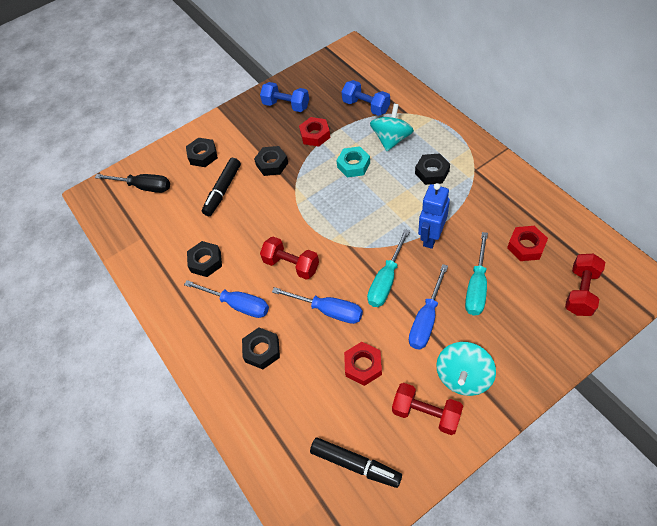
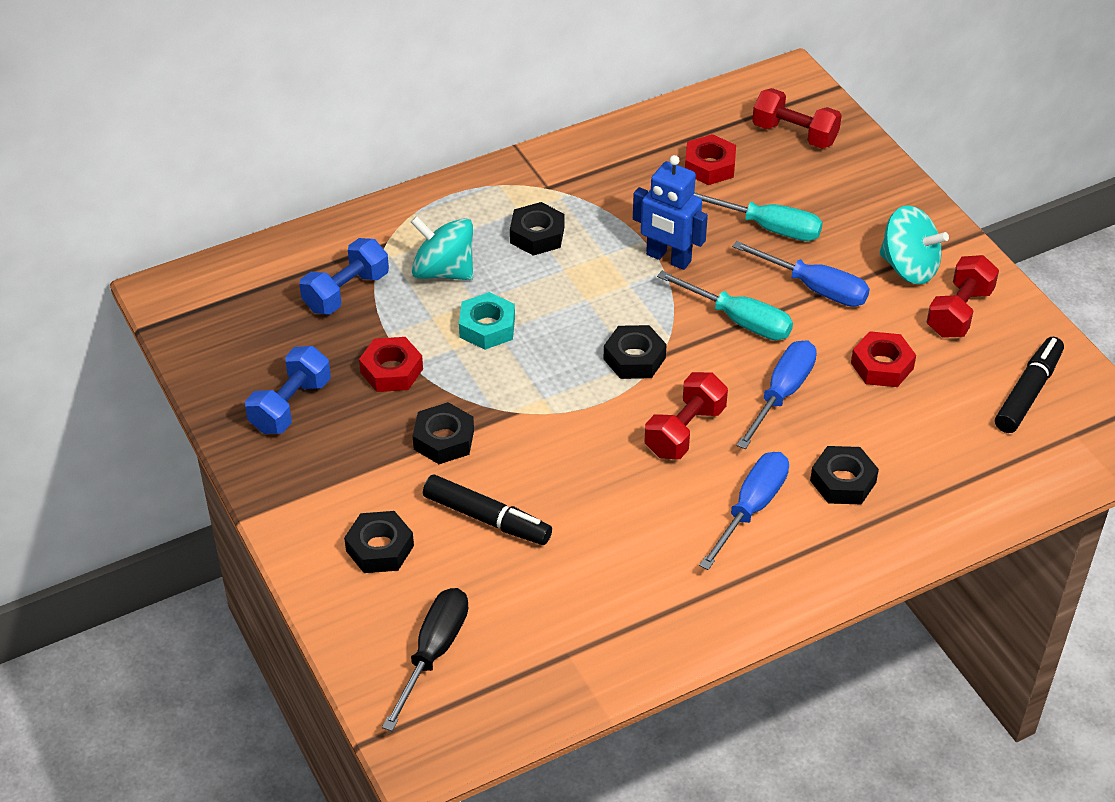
camera: 90 degrees left, 10 degrees down
black nut [187,241,222,277] -> black nut moved to [604,325,667,379]

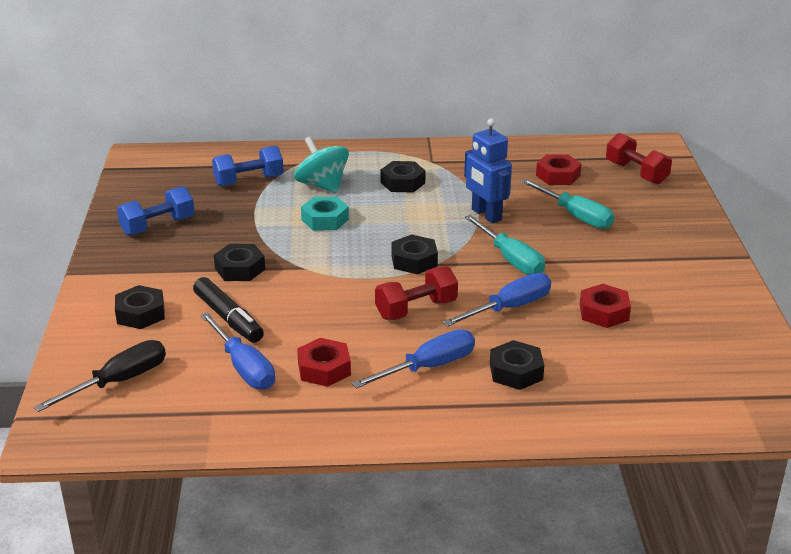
camera: 25 degrees right, 15 degrees down
red nut [359,337,423,392] -> red nut moved to [297,338,351,387]
blue screwdriver [732,241,870,307] -> blue screwdriver moved to [200,312,275,390]
turquoise spinning top [879,205,949,284] -> none
red dumbbell [927,255,999,338] -> none
black marker [995,337,1064,433] -> none

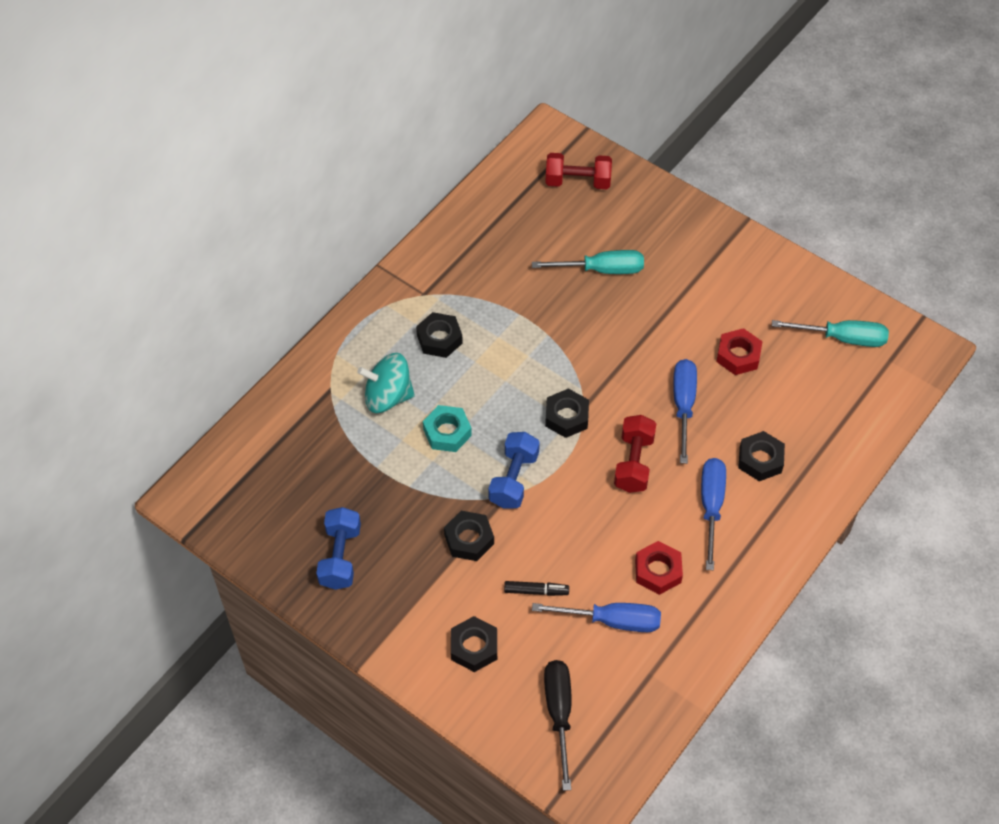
camera: 50 degrees left, 25 degrees up
black marker [193,277,264,343] -> black marker [504,581,569,596], size x0.61
blue dumbbell [212,146,284,187] -> blue dumbbell moved to [488,432,540,509]
blue robot [464,118,512,223] -> none
turquoise screwdriver [464,215,545,275] -> turquoise screwdriver moved to [772,320,889,347]
red nut [536,154,582,185] -> none

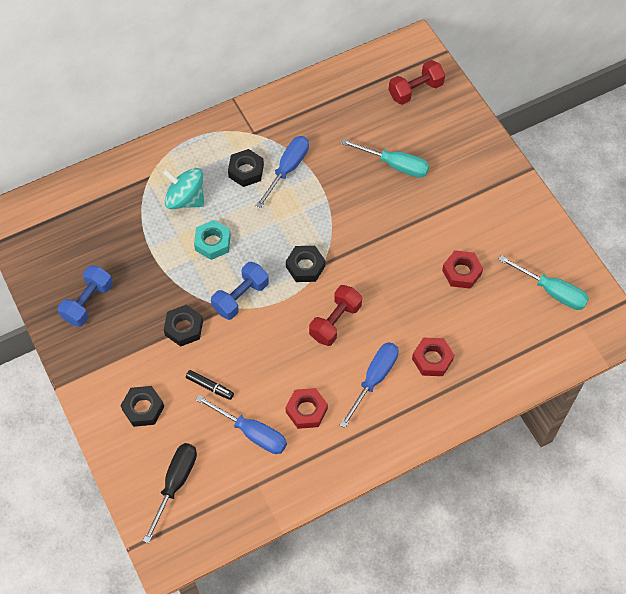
camera: 25 degrees right, 5 degrees up
red dumbbell [545,153,612,189] -> red dumbbell turned 60 degrees counterclockwise [389,60,445,105]
blue screwdriver [673,359,697,464] -> blue screwdriver moved to [256,136,309,209]
black nut [738,431,785,481] -> red nut [412,337,454,376]

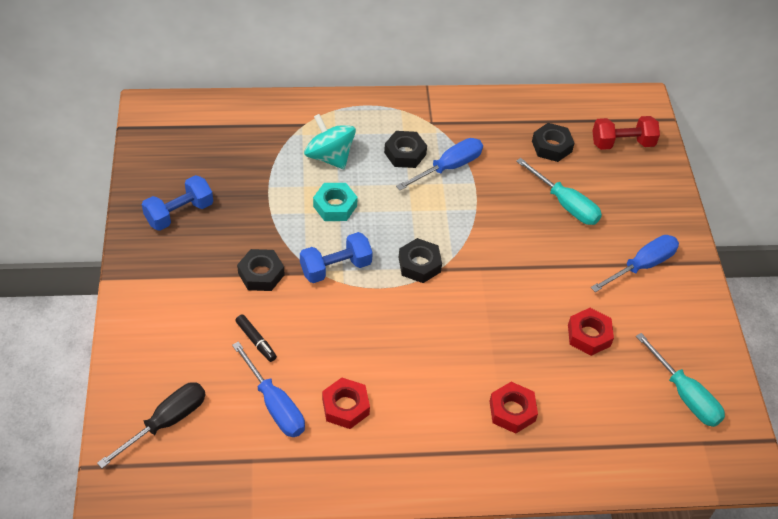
camera: 20 degrees right, 10 degrees down
black nut [120,386,164,427] -> black nut moved to [532,123,574,162]
red dumbbell [309,285,362,346] -> none
blue screwdriver [340,342,399,428] -> blue screwdriver moved to [591,235,679,292]

